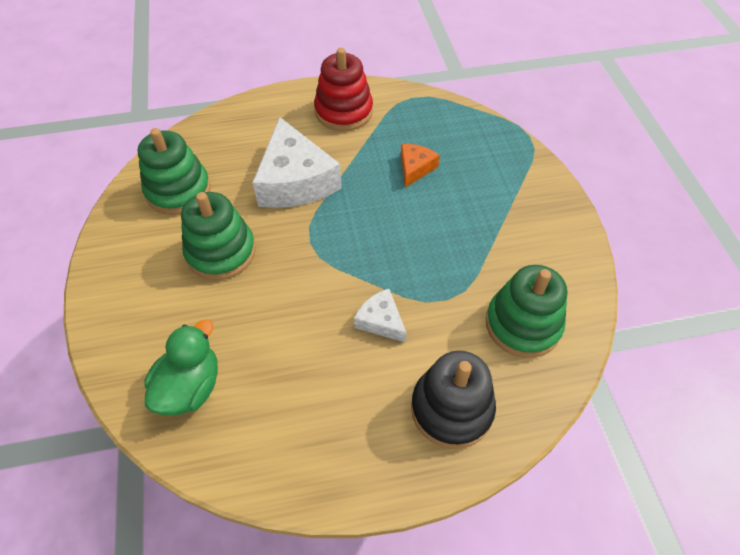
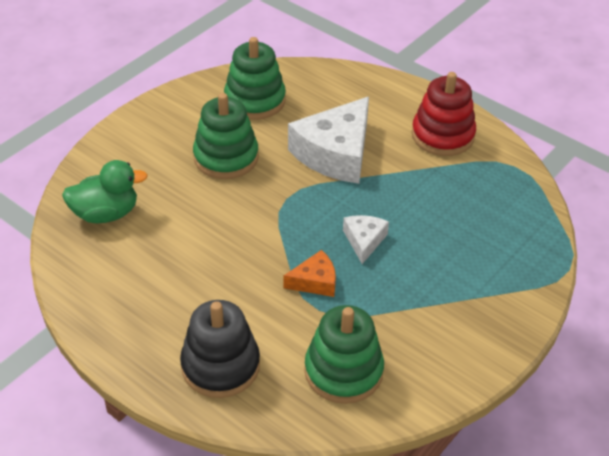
camera: 50 degrees right, 10 degrees down
white cheese [354,289,407,343] -> white cheese moved to [343,215,389,264]
orange cheese [401,144,440,188] -> orange cheese moved to [284,250,336,297]

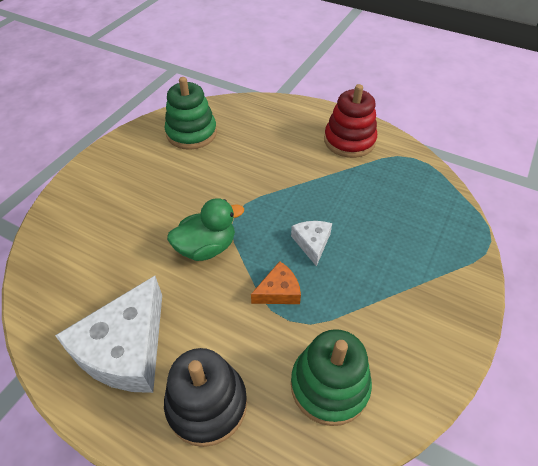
camera: 10 degrees left, 5 degrees up
green duck [62,160,148,223] -> green duck moved to [167,198,244,261]
green stacking toy [193,93,259,179] -> none
white cheese [288,97,369,184] -> white cheese moved to [55,276,162,393]

